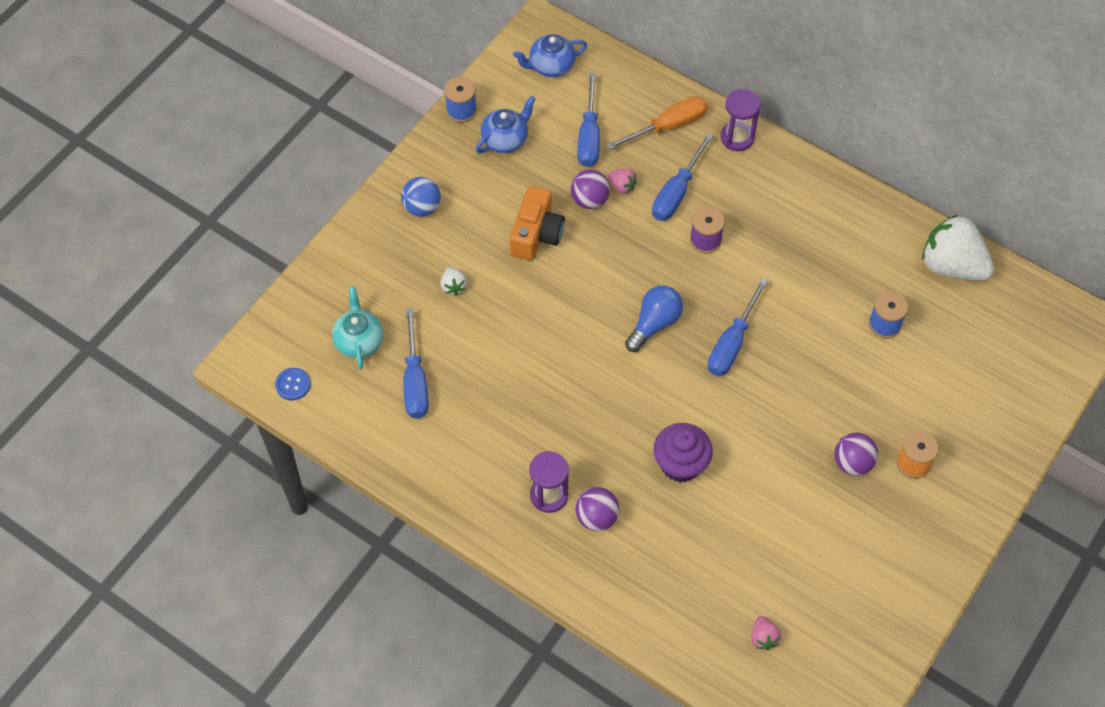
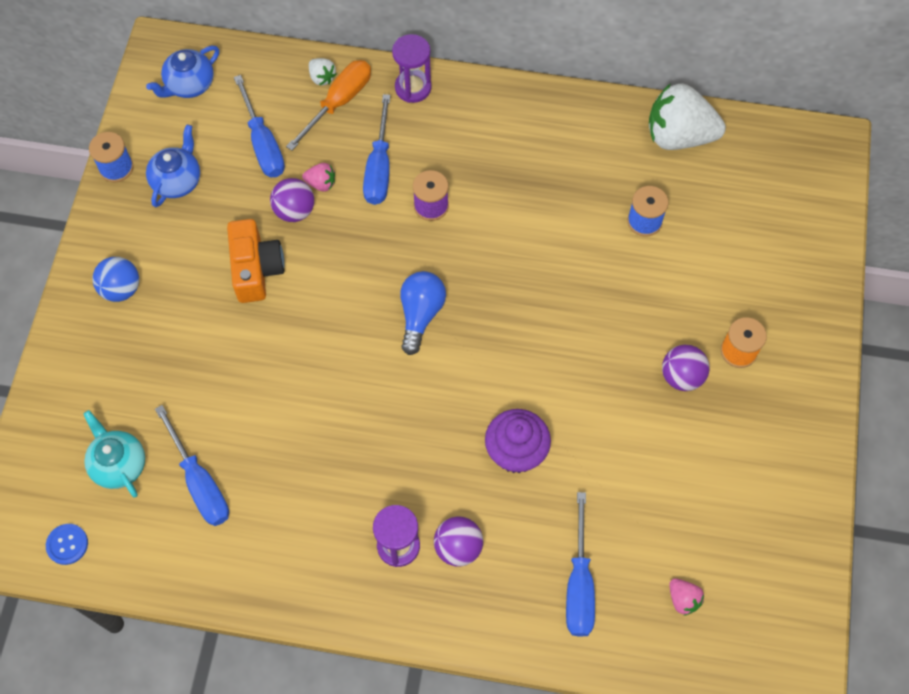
camera: 25 degrees left, 5 degrees up
white strawberry [440,267,467,295] -> white strawberry moved to [309,58,336,86]
blue screwdriver [708,278,768,376] -> blue screwdriver moved to [566,492,595,637]

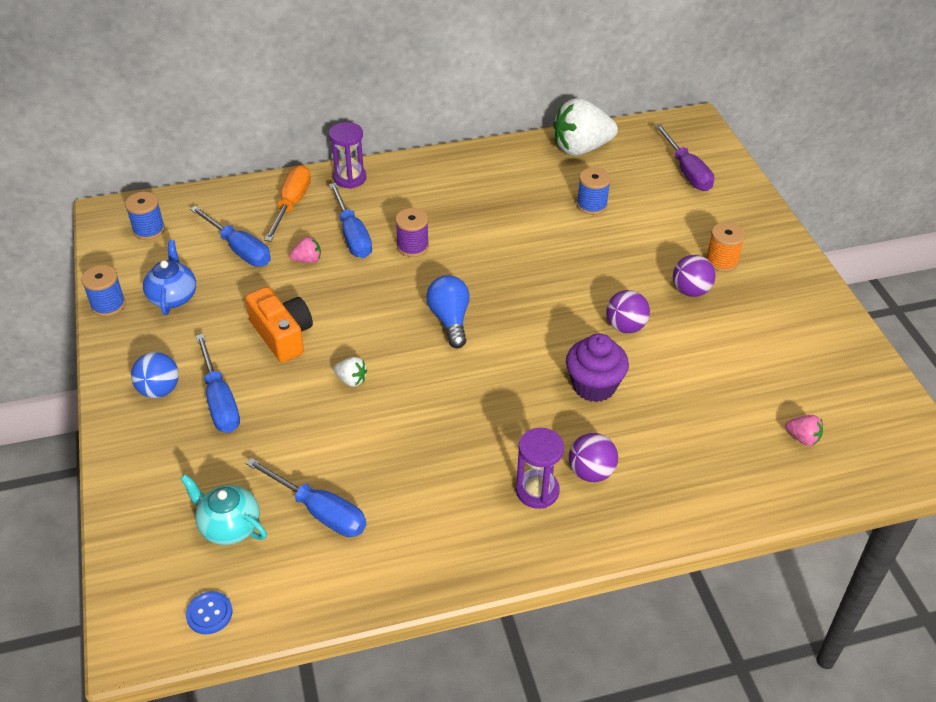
camera: 25 degrees left, 20 degrees down
blue teapot [146,46,219,98] -> blue spool [125,192,165,240]
purple ball [270,178,314,222] -> purple ball moved to [606,290,650,333]
white strawberry [309,58,336,86] -> white strawberry moved to [333,357,367,387]
blue screwdriver [566,492,595,637] -> blue screwdriver moved to [196,334,240,433]
none -> purple screwdriver [655,124,714,191]

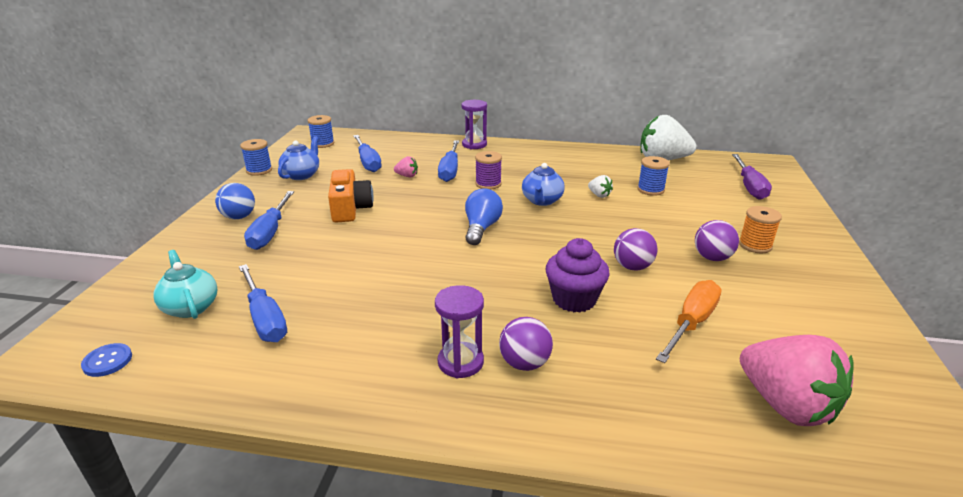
camera: 25 degrees right, 15 degrees down
orange screwdriver [264,165,311,242] -> orange screwdriver moved to [656,280,722,363]
white strawberry [333,357,367,387] -> white strawberry moved to [588,175,613,198]
pink strawberry [785,415,823,446] -> pink strawberry [740,335,854,426], size x2.33
none -> blue teapot [522,163,565,206]

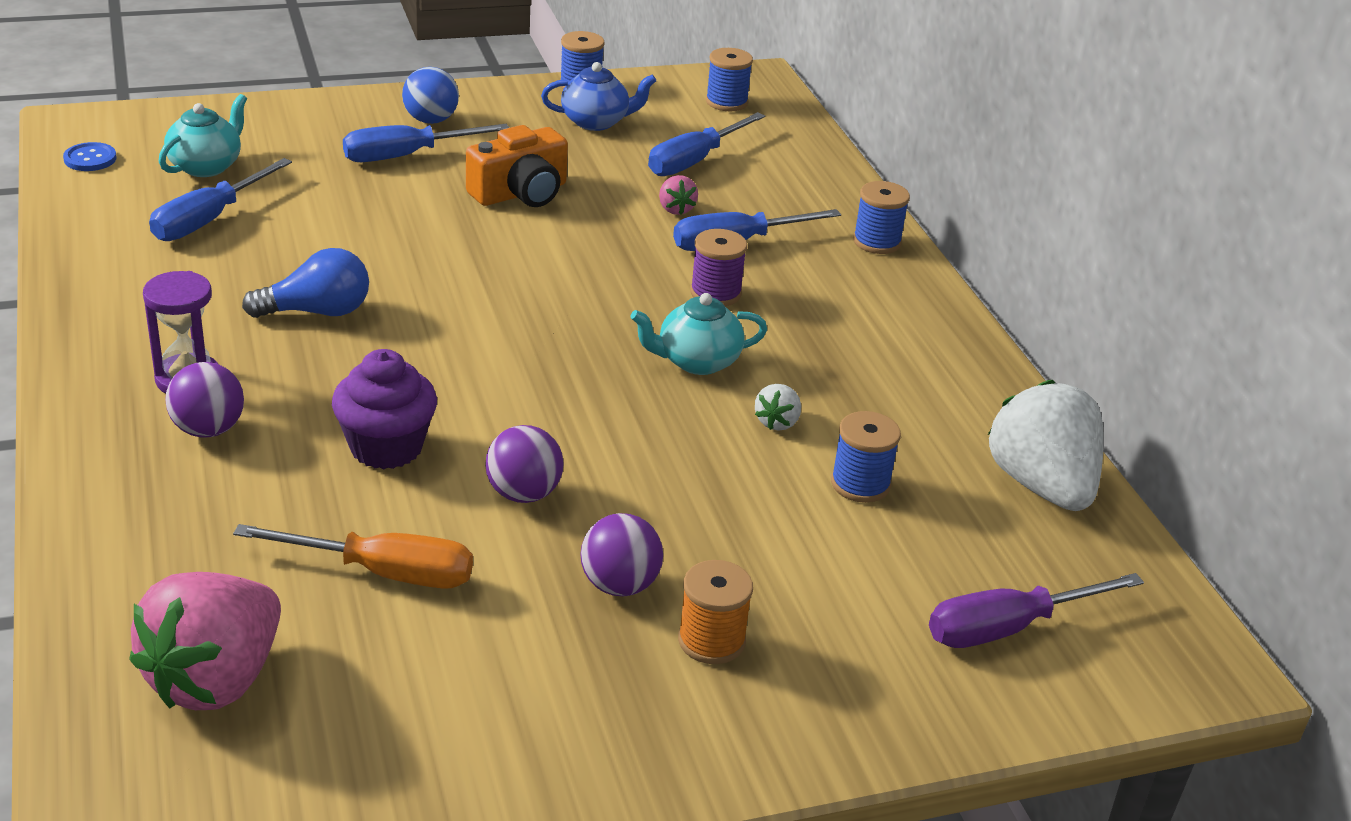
camera: 60 degrees right, 5 degrees up
purple hourglass [461,100,487,149] -> blue spool [853,181,910,254]
blue light bulb [465,188,503,245] -> blue light bulb moved to [242,248,369,318]
blue teapot [522,163,565,206] -> turquoise teapot [630,293,767,375]

